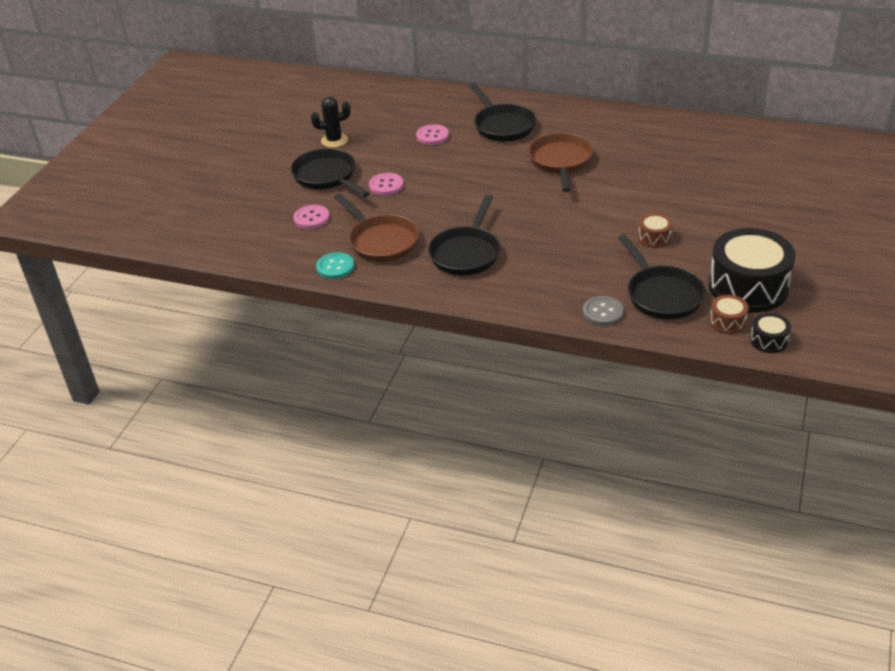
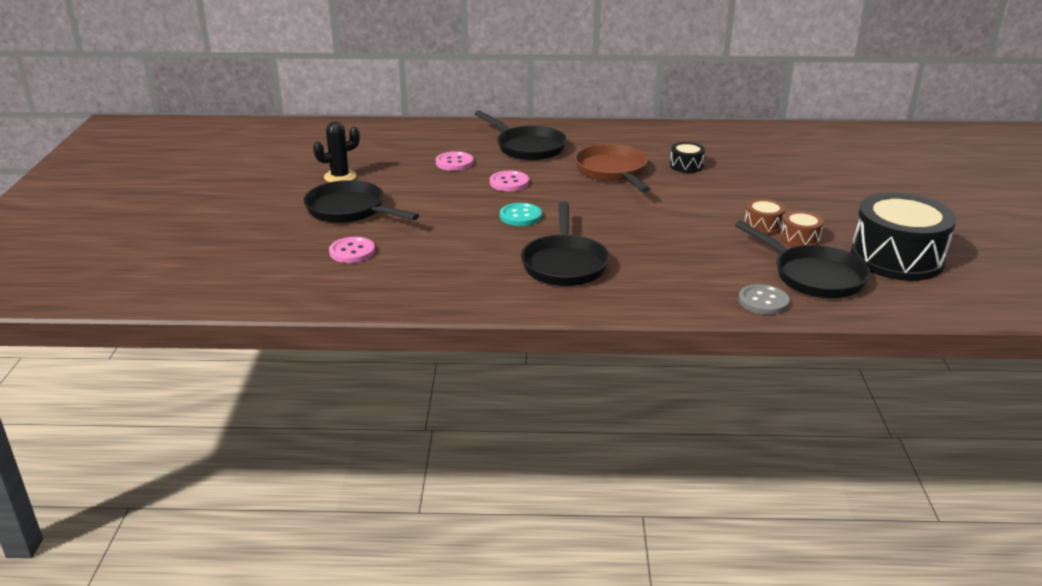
camera: 20 degrees left, 10 degrees down
turquoise button [316,252,355,279] -> turquoise button moved to [500,203,542,226]
brown pan [334,193,419,262] -> none
pink button [369,173,404,196] -> pink button moved to [490,171,529,191]
brown drum [709,295,749,334] -> brown drum moved to [781,211,824,247]
black drum [750,313,791,353] -> black drum moved to [670,142,705,173]

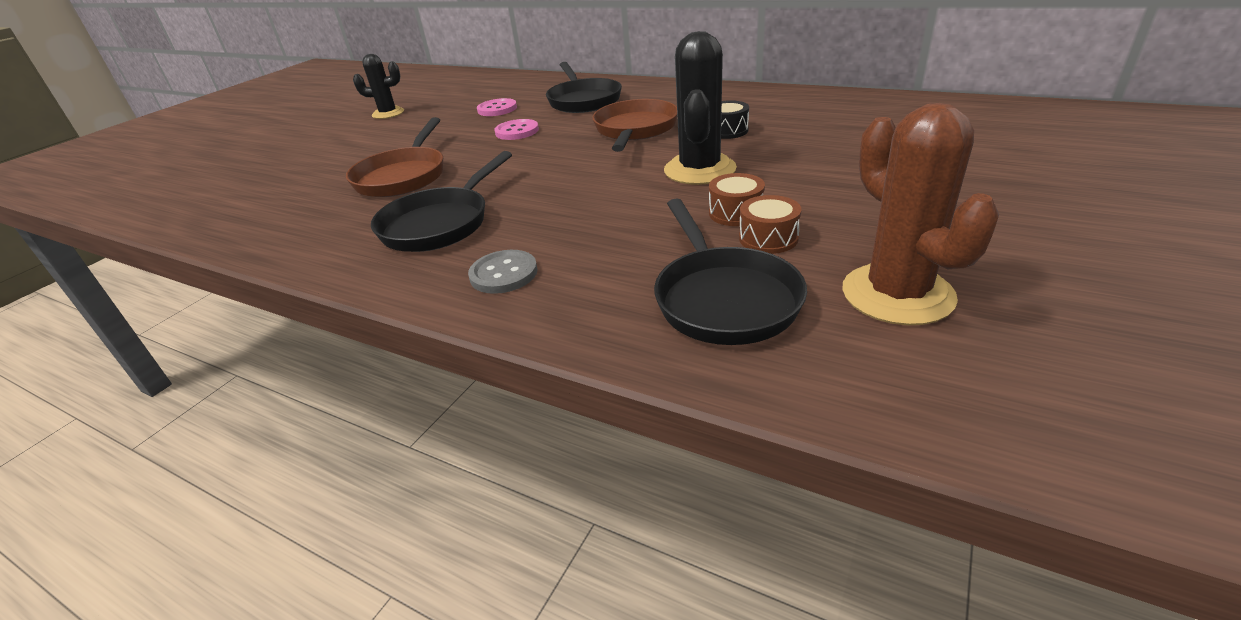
camera: 30 degrees right, 5 degrees up
black pan [304,180,419,223] -> none
pink button [329,237,375,263] -> none
turquoise button [500,203,542,226] -> none
grey button [738,284,789,315] -> grey button moved to [468,250,538,294]
black drum [851,192,956,281] -> brown cactus [842,103,999,325]
none -> brown pan [346,117,443,197]
none -> black cactus [664,31,737,185]

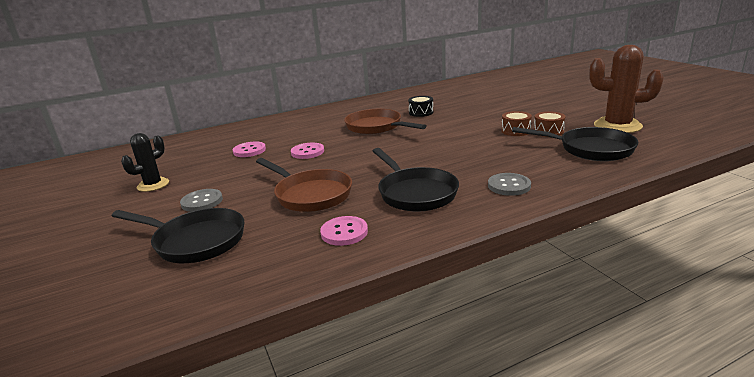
camera: 55 degrees left, 10 degrees down
black pan [546,62,622,113] -> black pan moved to [112,208,244,263]
black cactus [664,31,737,185] -> none
none -> grey button [180,189,223,212]
none -> pink button [320,216,368,246]

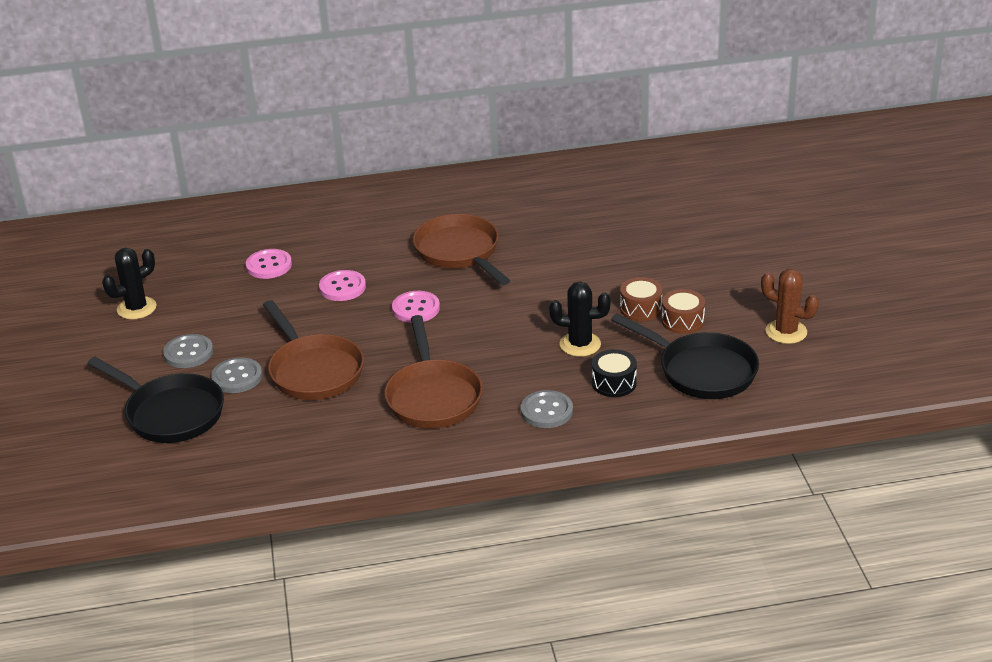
camera: 15 degrees right, 10 degrees up
pink button [320,216,368,246] -> pink button moved to [392,291,440,323]
black pan [373,148,459,212] -> brown pan [384,315,483,429]
black drum [408,96,433,117] -> black drum moved to [592,349,637,397]
brown cactus [589,45,664,133] -> brown cactus [761,269,819,344], size x0.62
none -> grey button [211,357,262,393]
none -> black cactus [549,282,611,357]

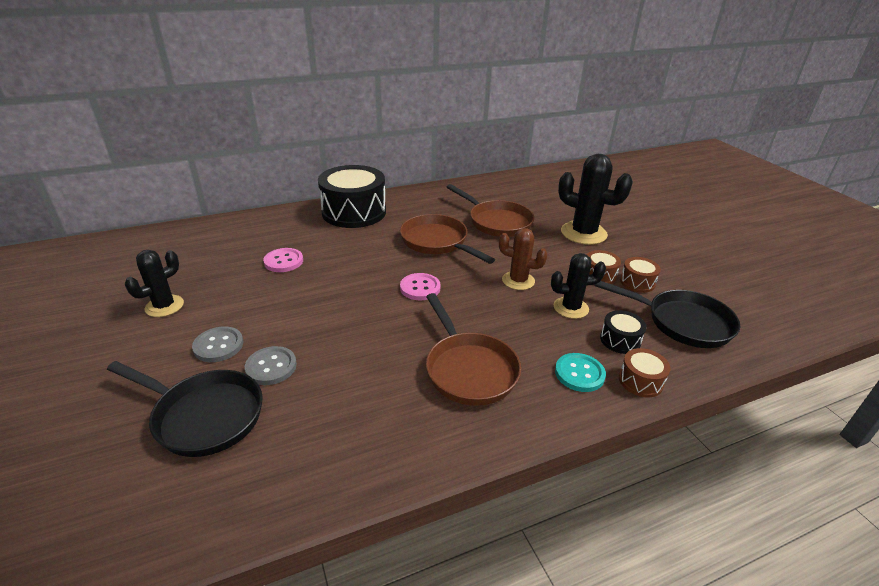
camera: 15 degrees left, 0 degrees up
brown pan [263,300,364,400] -> brown pan moved to [446,184,534,237]
pink button [319,270,366,301] -> none
grey button [521,390,573,428] -> turquoise button [555,353,606,392]
brown cactus [761,269,819,344] -> brown cactus moved to [499,228,548,290]
none -> black drum [318,165,386,228]
none -> black cactus [558,154,633,245]
none -> brown drum [619,348,671,397]

